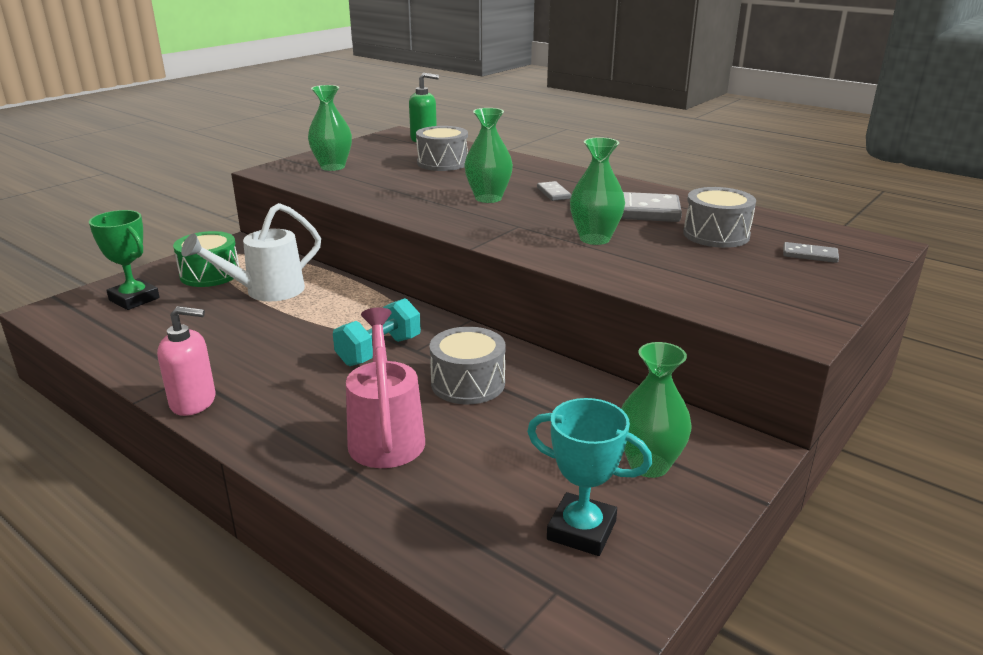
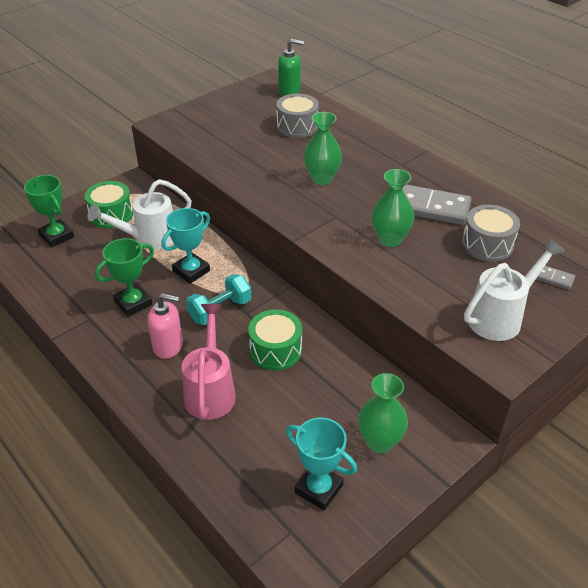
camera: 10 degrees right, 15 degrees up
pink soap dispenser [157,306,215,416] -> pink soap dispenser moved to [147,293,183,359]
green vase [308,85,352,171] -> none
grey drum [430,327,506,404] -> green drum [248,309,302,370]
grey domino [537,181,571,201] -> none
none -> green trophy [95,238,154,317]
none -> turquoise trophy [161,208,210,284]
none -> white watering can [464,238,565,341]

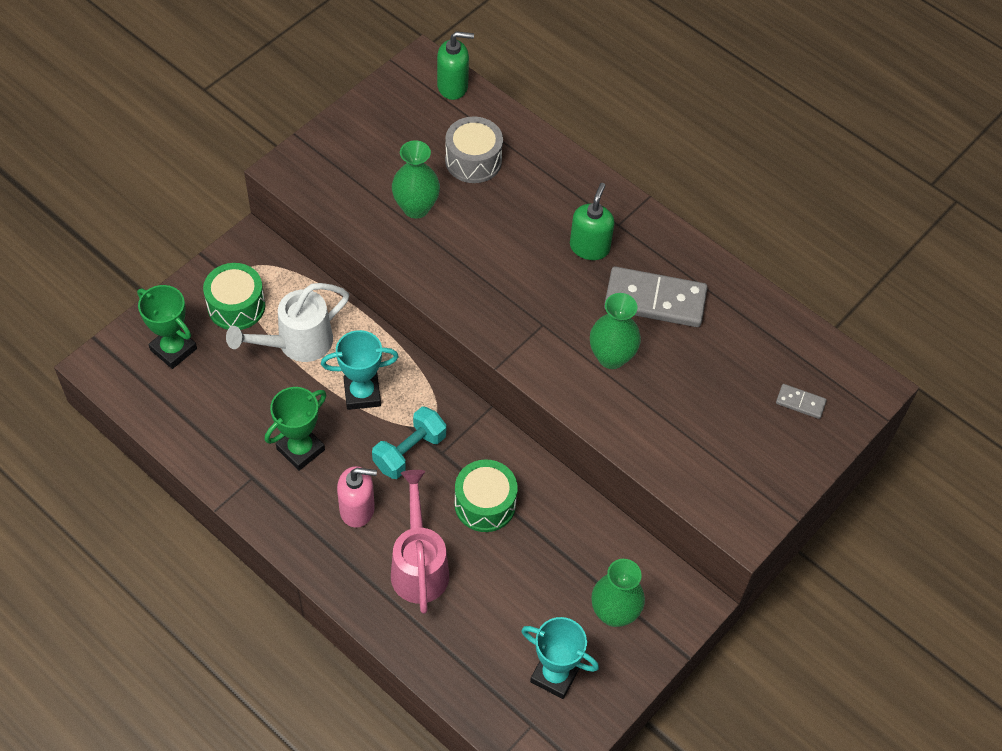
camera: 10 degrees left, 15 degrees up
turquoise trophy [161,208,210,284] -> turquoise trophy turned 45 degrees clockwise [321,330,399,410]
green vase [304,112,342,185] -> green vase moved to [392,140,440,219]
grey drum [462,205,520,262] -> none
white watering can [464,238,565,341] -> none
none -> green soap dispenser [570,183,615,260]

